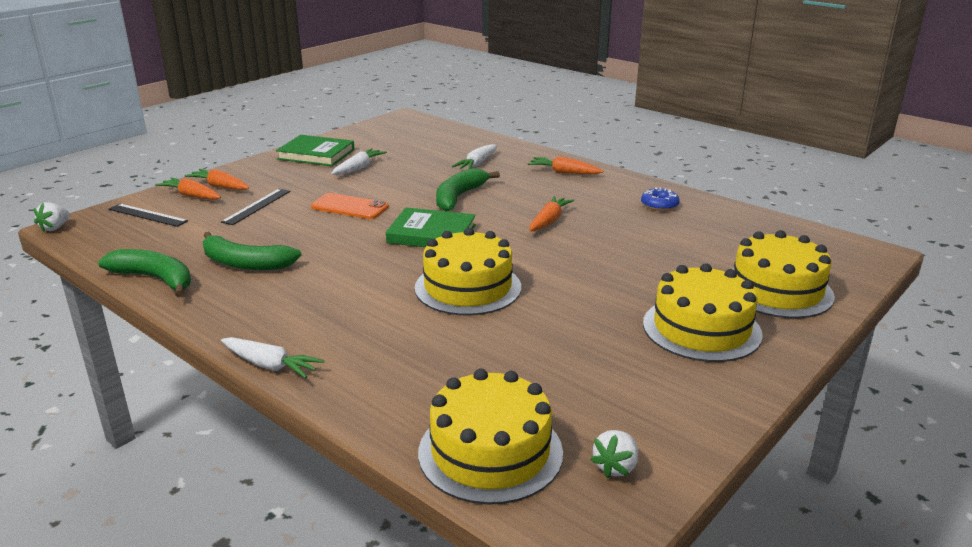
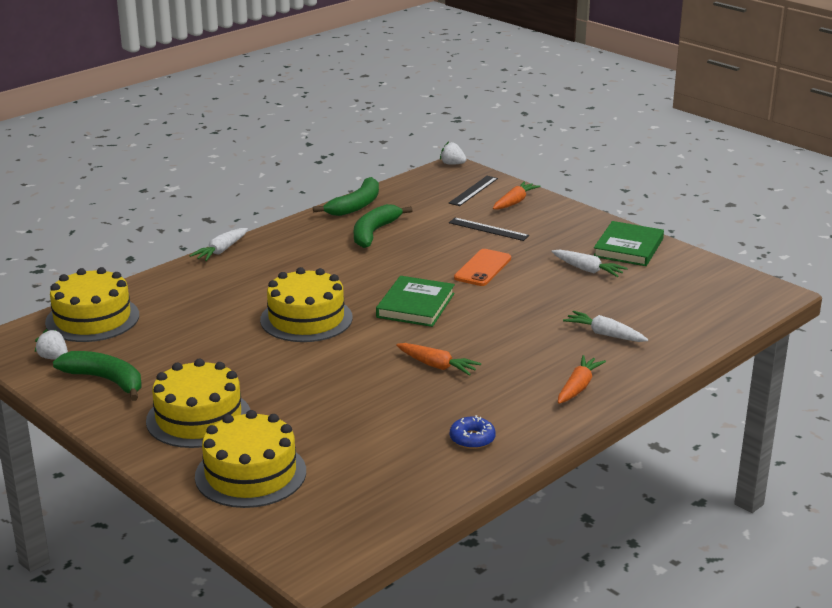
camera: 95 degrees right, 0 degrees up
orange carrot [184,169,249,190] -> none
green banana [436,168,500,212] -> green banana moved to [53,351,141,401]

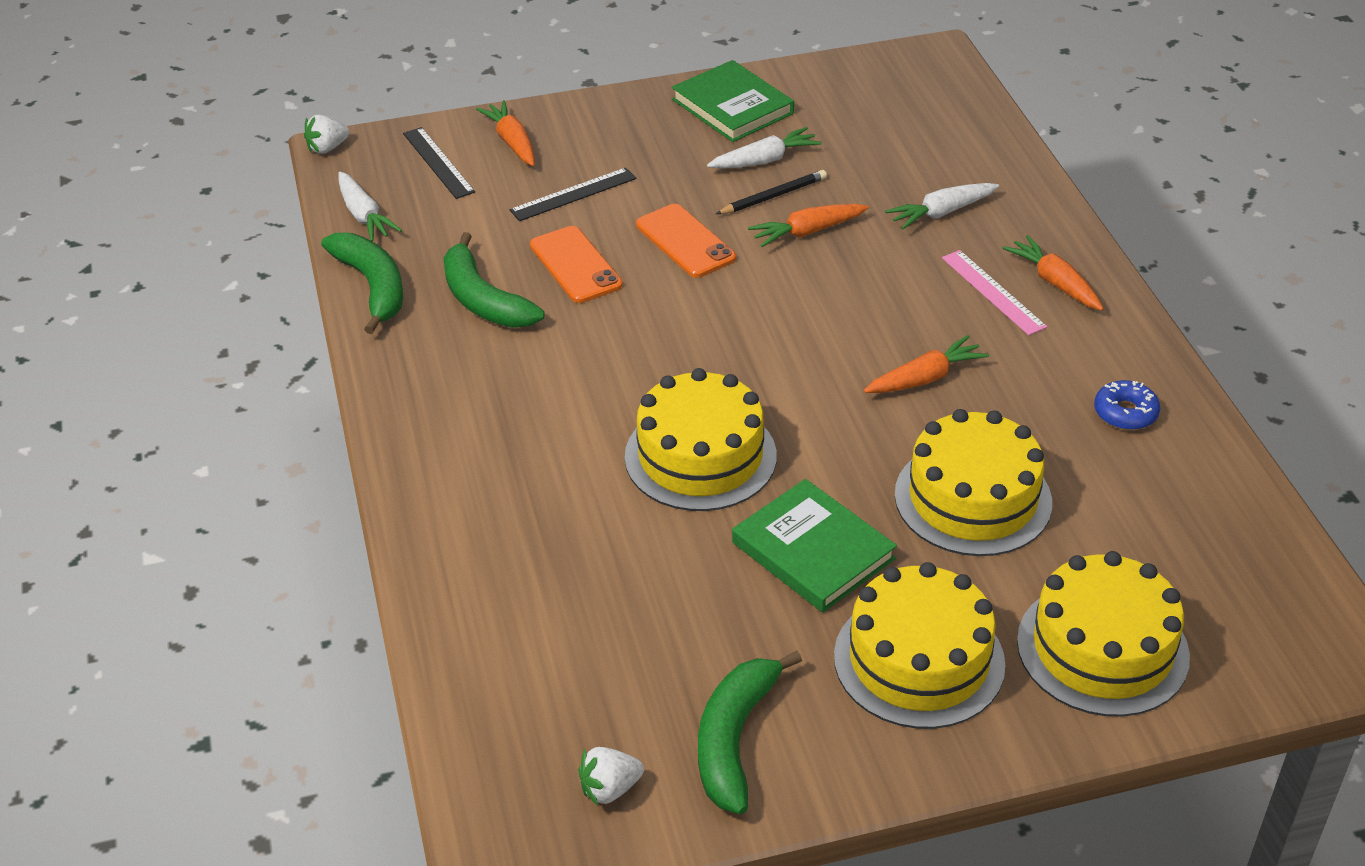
camera: 60 degrees left, 15 degrees up
yellow cake [45,267,139,342] -> yellow cake moved to [895,409,1052,556]
green banana [53,351,141,401] -> green banana turned 45 degrees counterclockwise [698,651,802,814]
white carrot [190,228,248,261] -> white carrot moved to [338,172,402,242]
green book [376,276,455,327] -> green book moved to [732,479,897,612]
none -> orange phone [530,226,623,303]
none -> black pencil [716,170,827,214]
none -> orange carrot [748,204,869,247]
none -> pink ruler [942,250,1047,335]

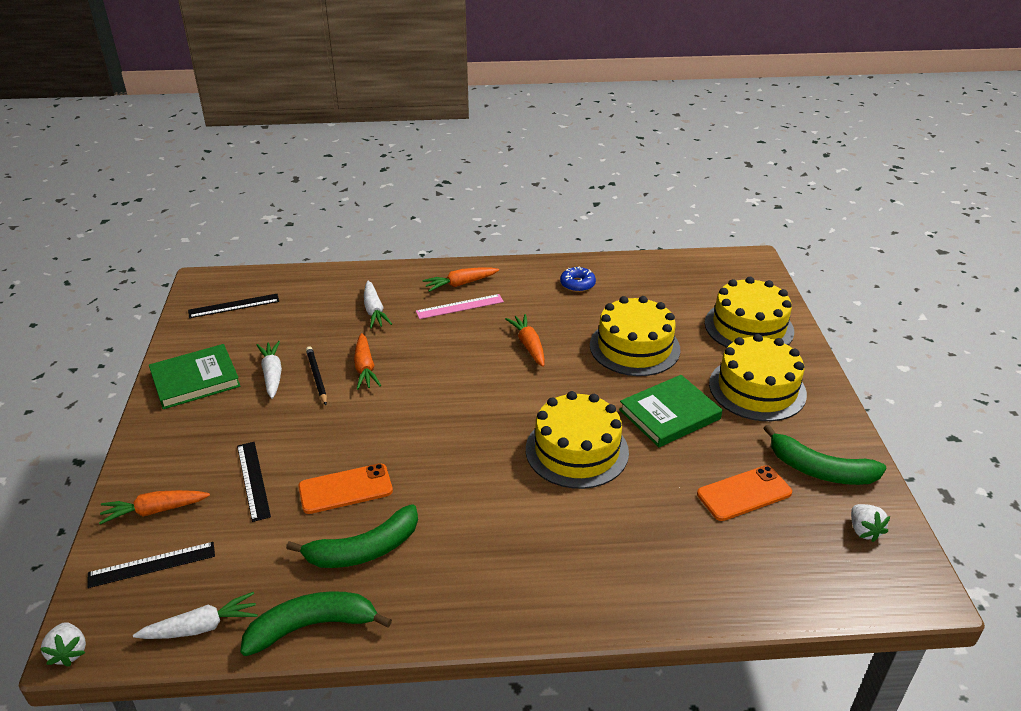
camera: 80 degrees left, 5 degrees down
orange phone [636,204,736,278] -> orange phone moved to [697,466,792,521]
none -> black ruler [188,294,279,318]

